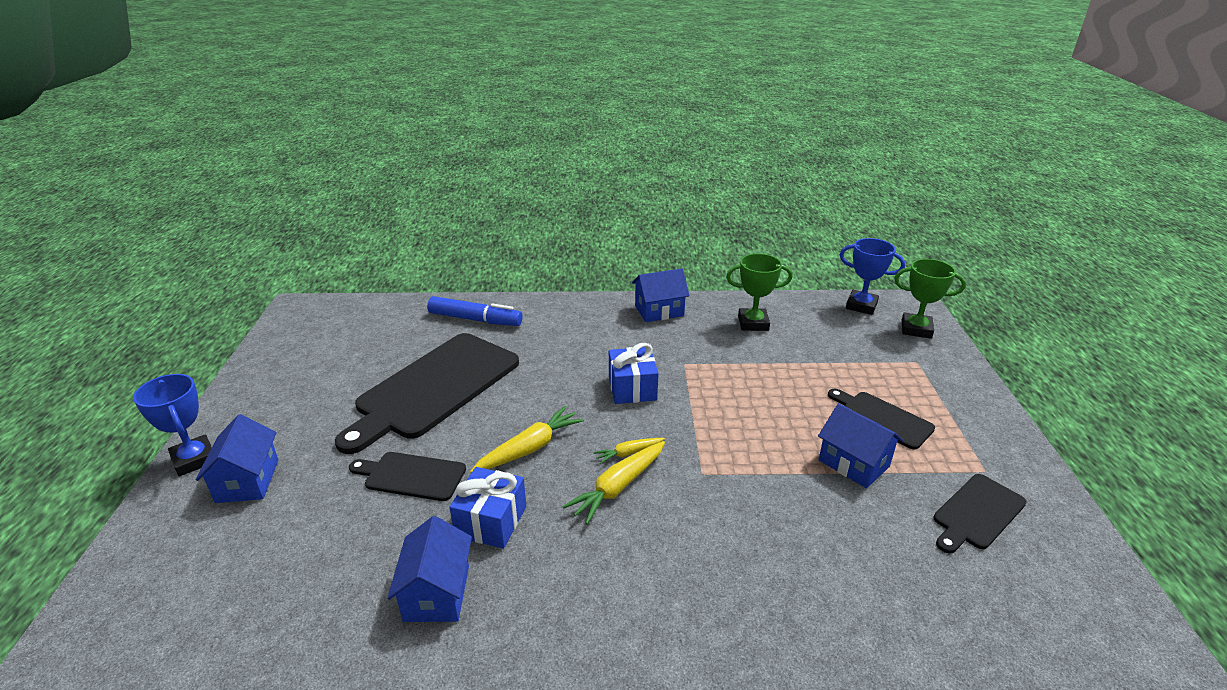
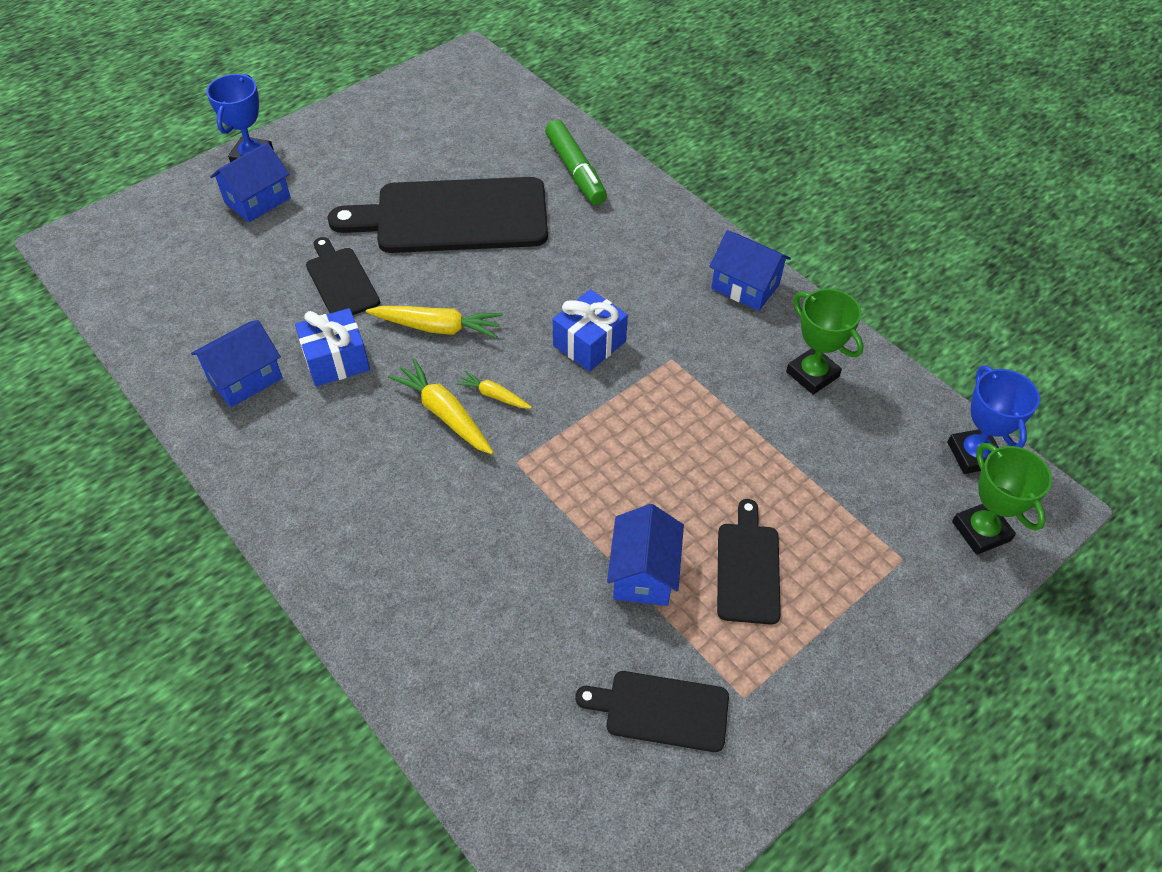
camera: 50 degrees right, 20 degrees up
blue marker [427,296,523,326] -> green marker [545,120,607,205]
yellow carrot [562,441,665,524] -> yellow carrot turned 45 degrees clockwise [388,359,494,454]

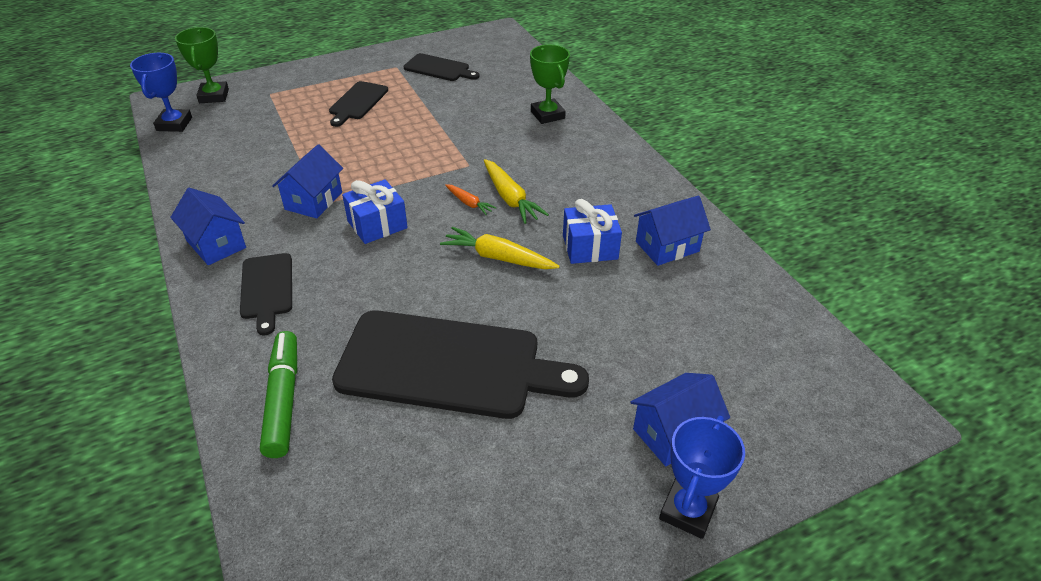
camera: 165 degrees left, 10 degrees down
black cutting board [306,237,380,315] -> black cutting board moved to [240,253,292,335]
yellow carrot [456,371,532,408] -> orange carrot [445,184,497,215]
blue house [607,504,684,606] -> blue house moved to [272,144,343,219]
green trophy [786,289,864,395] -> green trophy moved to [530,45,570,124]

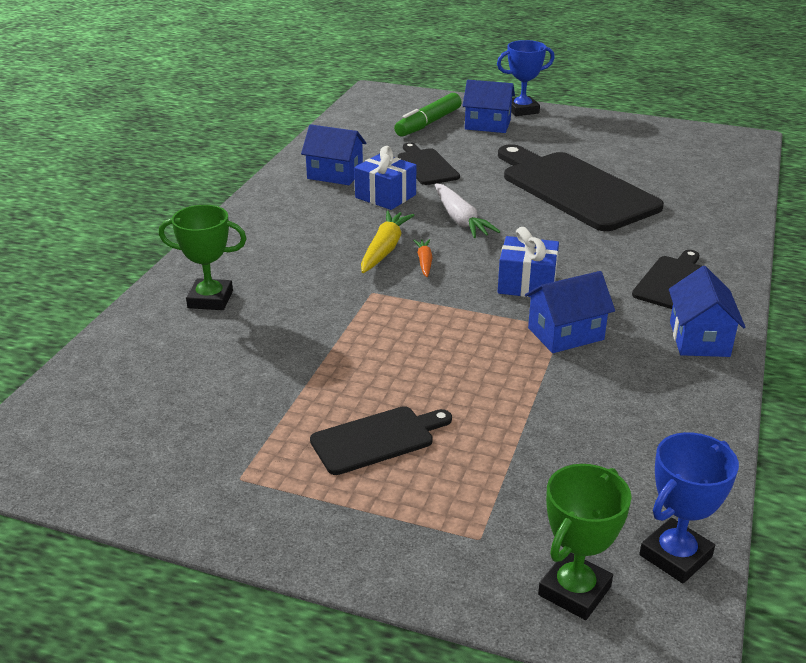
camera: 135 degrees left, 10 degrees down
green marker [260,331,297,458] -> green marker moved to [394,93,462,137]
black cutting board [403,53,480,81] -> black cutting board moved to [398,143,460,185]
yellow carrot [440,227,560,269] -> white carrot [435,183,500,238]
green trophy [530,45,570,124] -> green trophy turned 75 degrees clockwise [159,205,247,310]

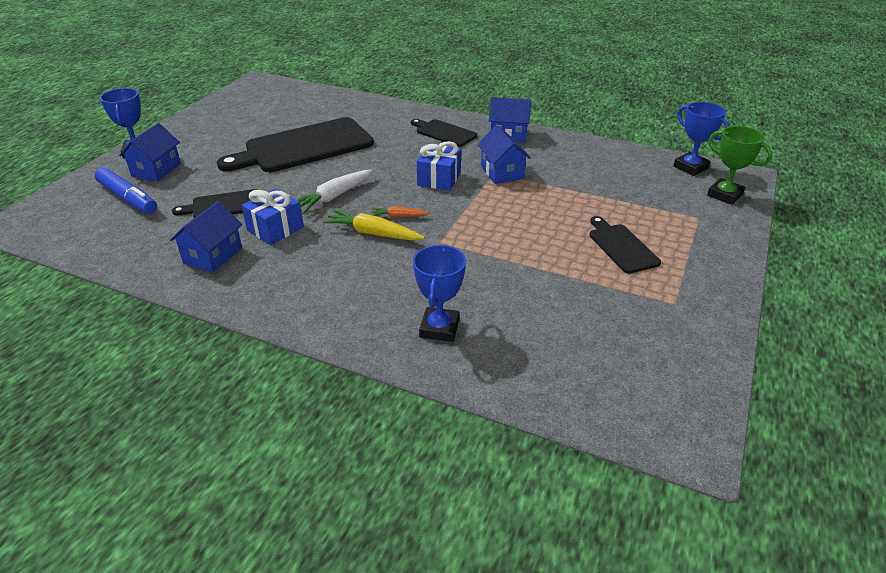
camera: 85 degrees left, 5 degrees up
green trophy [159,205,247,310] -> blue trophy [413,245,466,342]
green marker [394,93,462,137] -> blue marker [95,167,157,214]
white carrot [435,183,500,238] -> white carrot turned 150 degrees clockwise [296,169,373,212]

